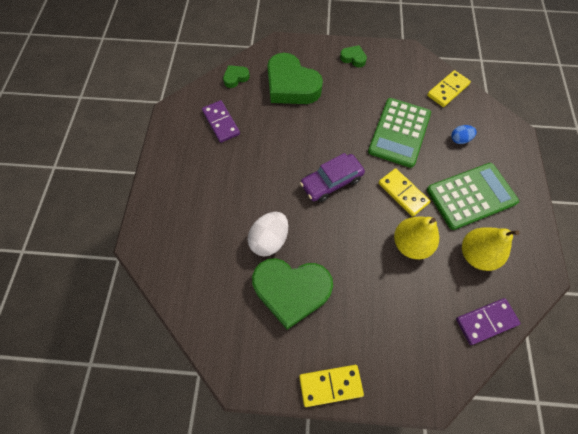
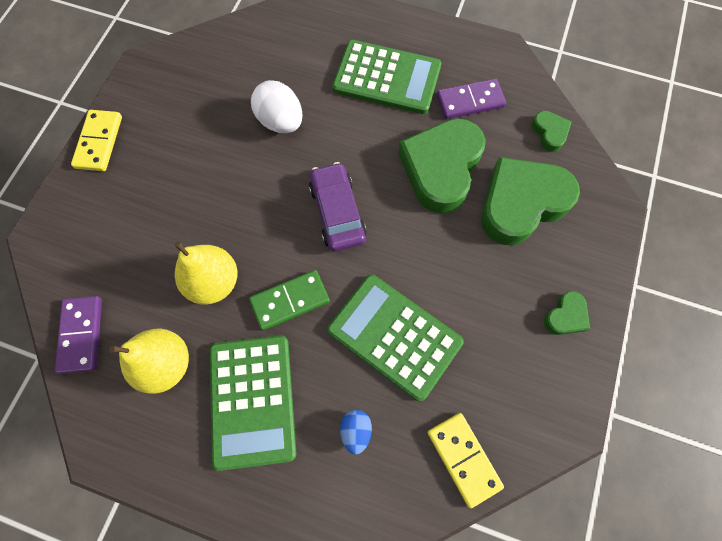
camera: 105 degrees right, 5 degrees up
green heart [252,258,333,330] -> green heart moved to [398,118,486,214]
yellow domino [378,168,430,217] -> green domino [249,270,330,331]
none -> green calculator [332,40,441,114]

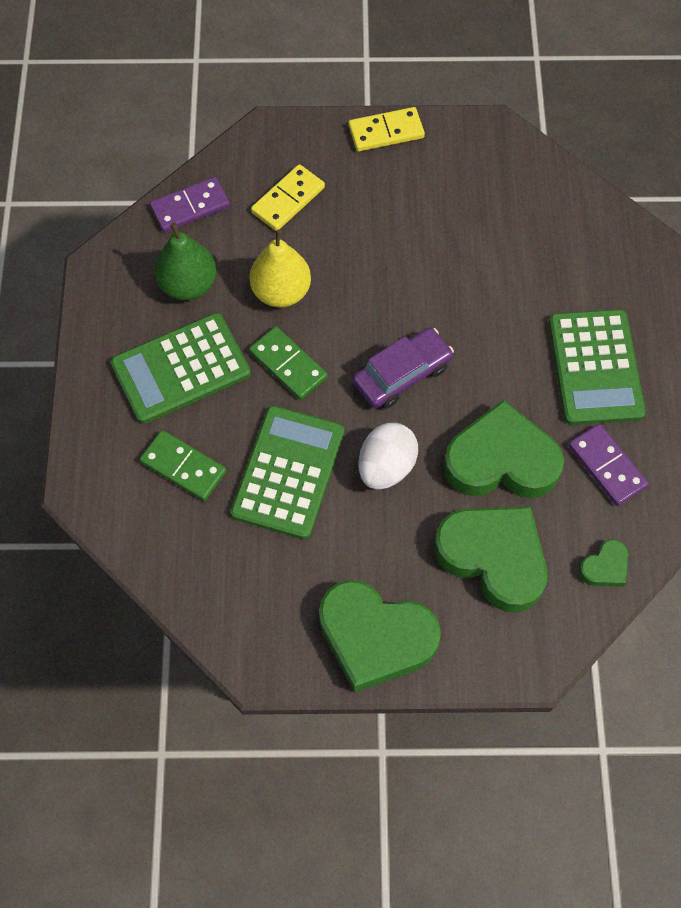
camera: 70 degrees right, 5 degrees down
yellow pear [110,329,189,394] -> green pear [155,222,216,300]
white egg [251,80,303,133] -> white egg moved to [358,423,418,489]
blue egg [340,410,372,455] -> green domino [140,430,227,501]
yellow domino [428,413,504,508] -> yellow domino moved to [251,164,325,231]
green heart [544,291,590,335] -> green heart [319,580,441,693], size x2.22

